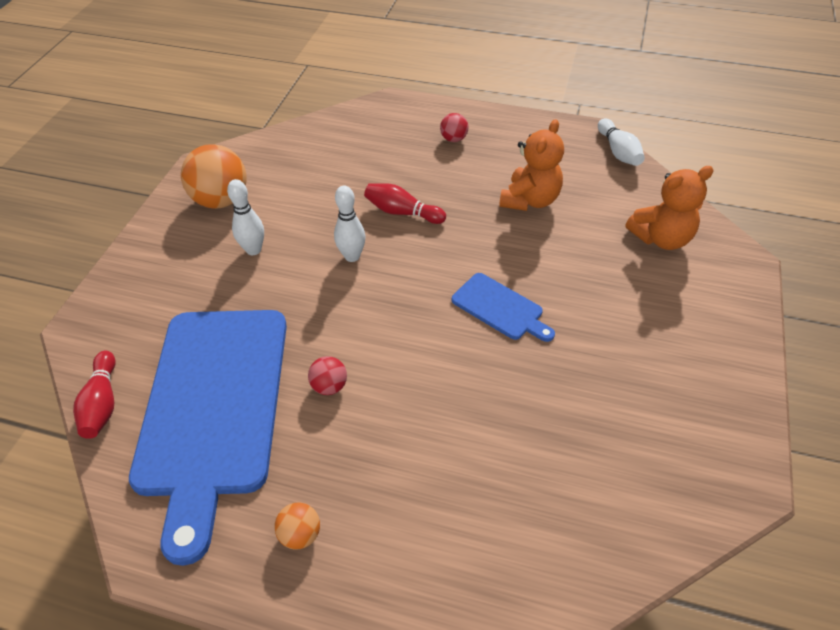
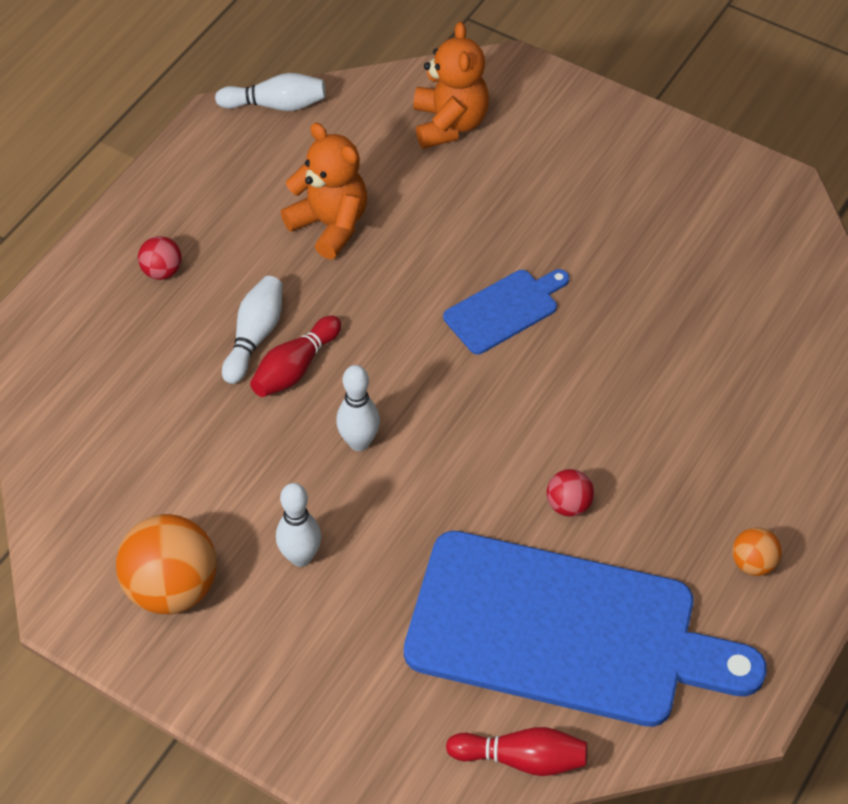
camera: 75 degrees left, 5 degrees up
none -> white bowling pin [222,276,282,384]

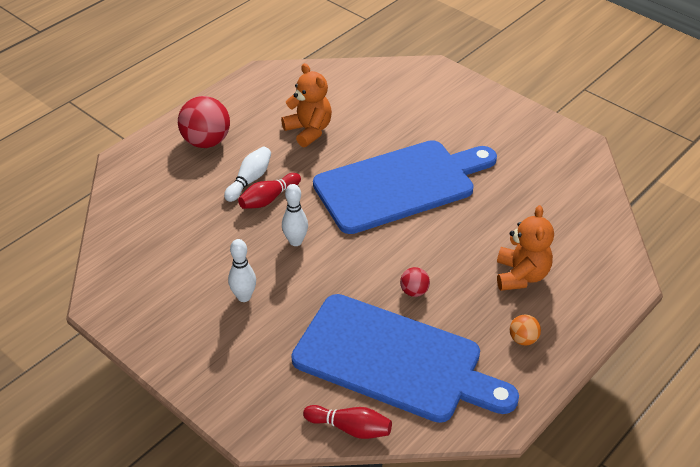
camera: 10 degrees right, 10 degrees down
orange ball [116,514,217,615] -> none
red ball [138,236,182,280] -> red ball [178,96,230,148], size x2.02
white bowling pin [215,73,326,111] -> none
orange teddy bear [413,21,489,149] -> orange teddy bear moved to [497,205,554,291]
blue cutting board [443,269,569,354] -> blue cutting board [313,140,497,234], size x2.31

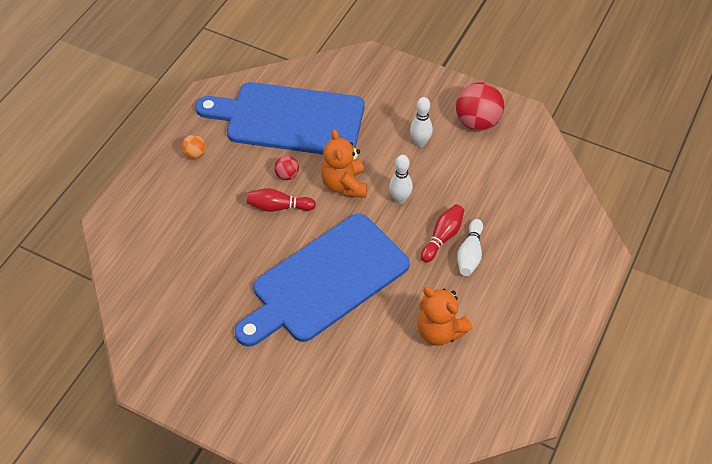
camera: 165 degrees right, 10 degrees up
red ball [178,96,230,148] -> red ball moved to [456,82,504,131]
red bowling pin [303,405,392,439] -> red bowling pin moved to [247,188,316,212]
orange teddy bear [497,205,554,291] -> orange teddy bear moved to [321,129,367,198]

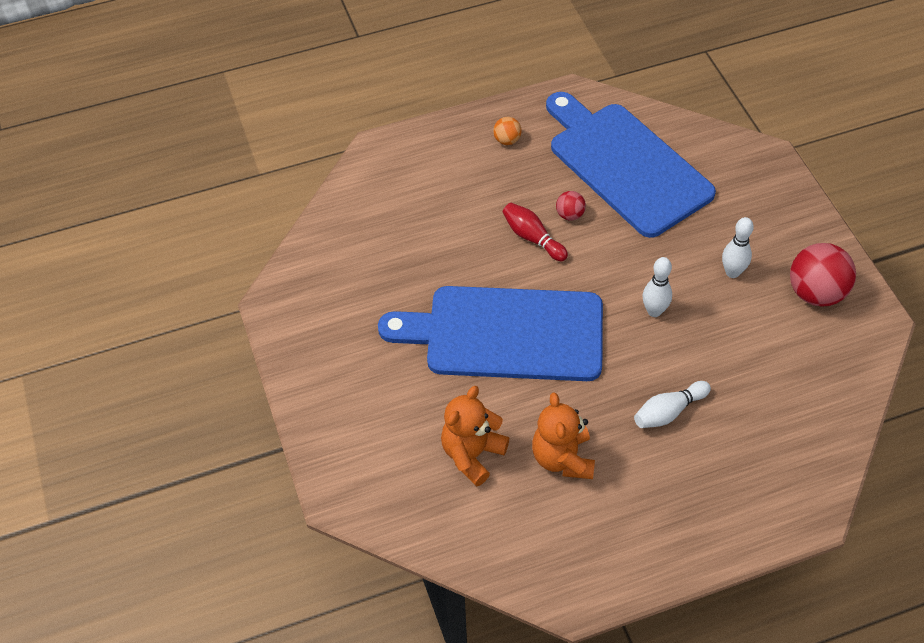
camera: 45 degrees right, 0 degrees up
orange teddy bear [321,129,367,198] -> orange teddy bear moved to [441,386,509,486]
red bowling pin [421,204,464,263] -> none

